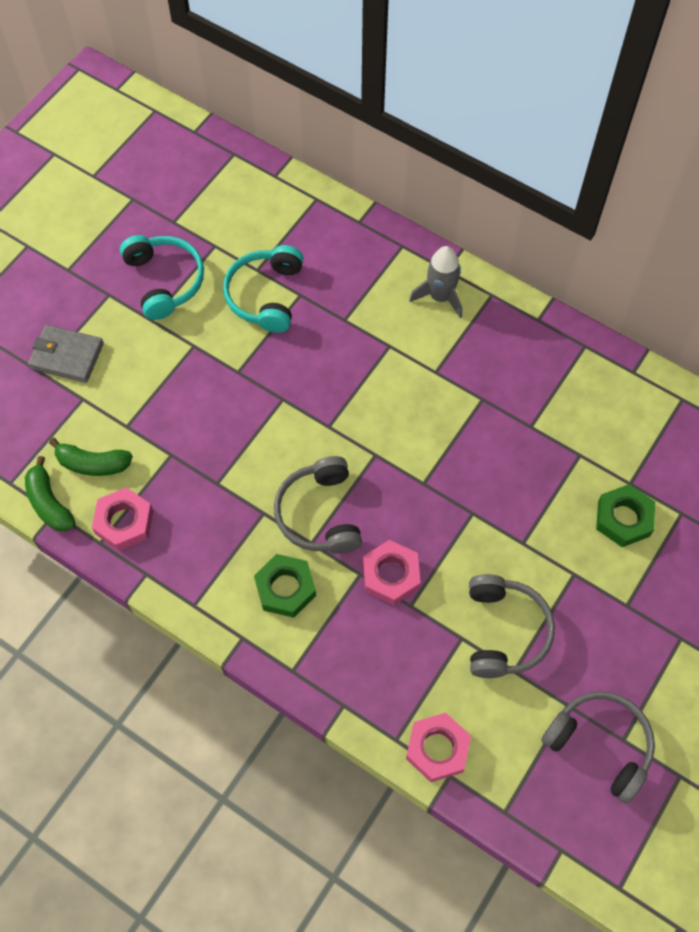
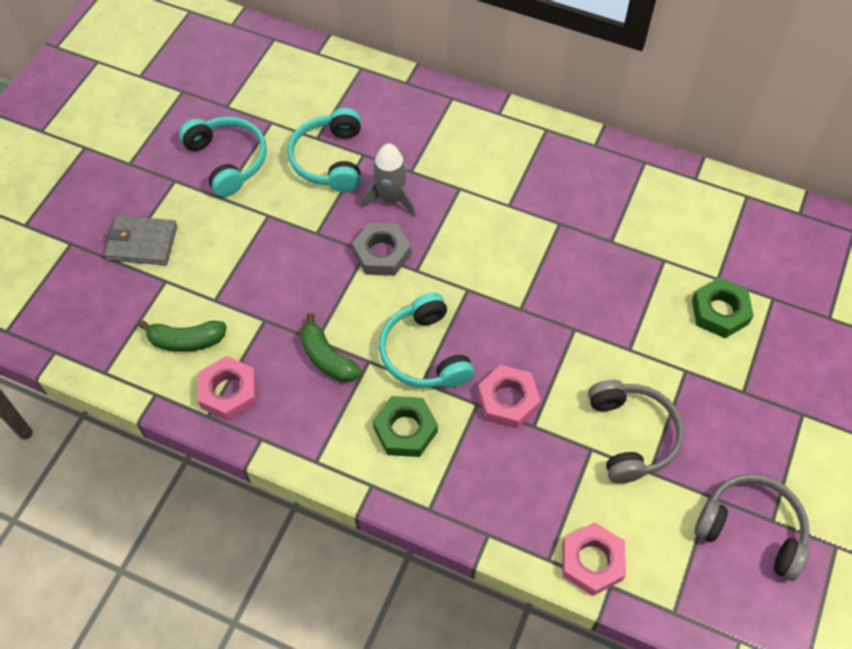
camera: 10 degrees left, 5 degrees down
green banana [25,456,76,532] -> green banana moved to [300,313,361,382]
grey headphones [274,456,362,554] -> turquoise headphones [379,293,474,388]
grey rocket [409,246,462,319] -> grey rocket moved to [360,143,416,217]
none -> grey nut [352,223,411,276]

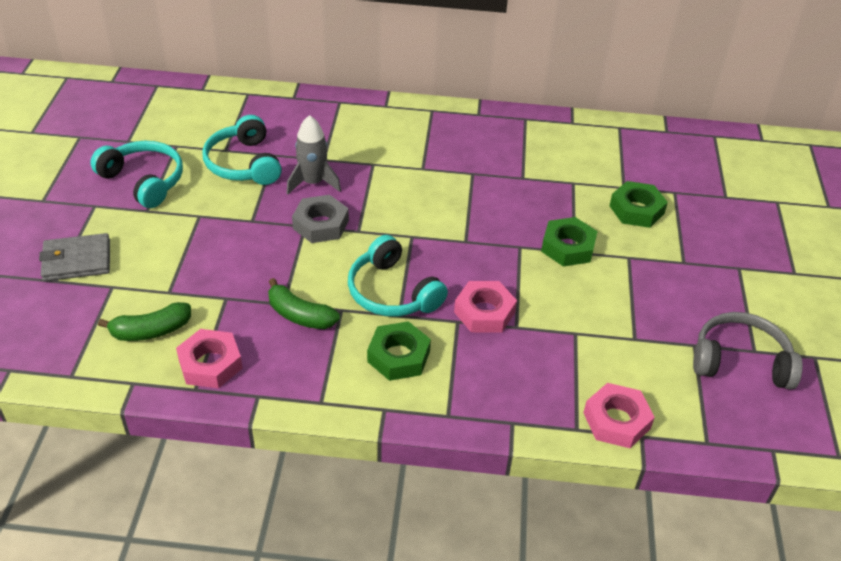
camera: 20 degrees left, 15 degrees down
grey headphones [588,380,684,483] -> none
none -> green nut [541,217,598,267]

